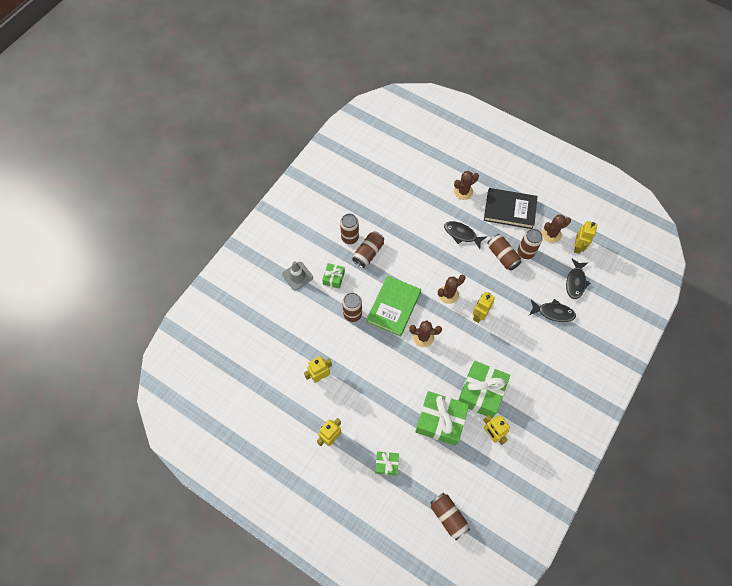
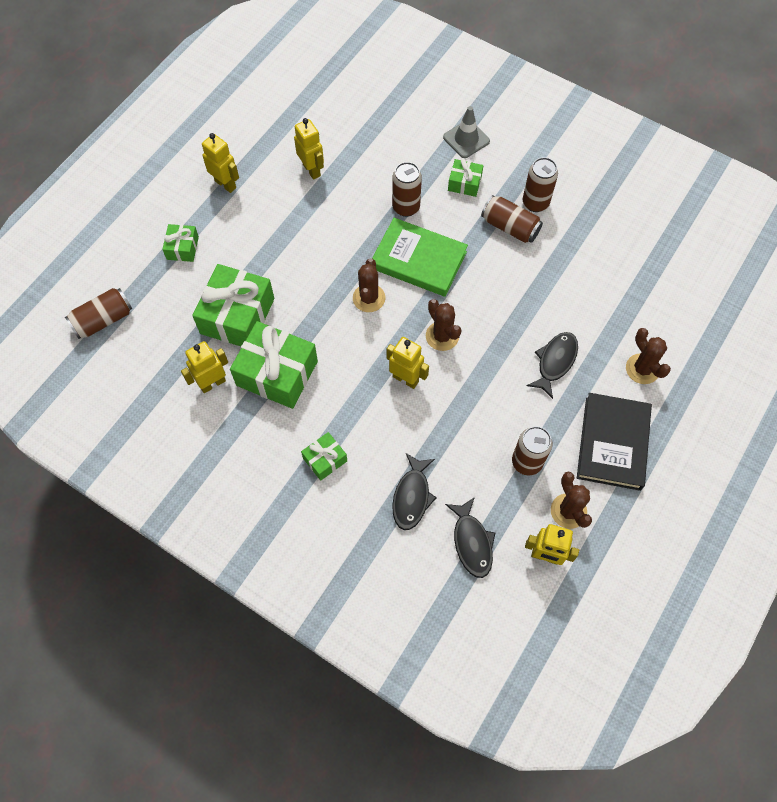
camera: 90 degrees right, 0 degrees up
brown can [487,234,521,271] -> none
black fish [566,258,591,299] -> black fish turned 120 degrees counterclockwise [445,497,495,578]
none -> green gift [301,432,347,481]

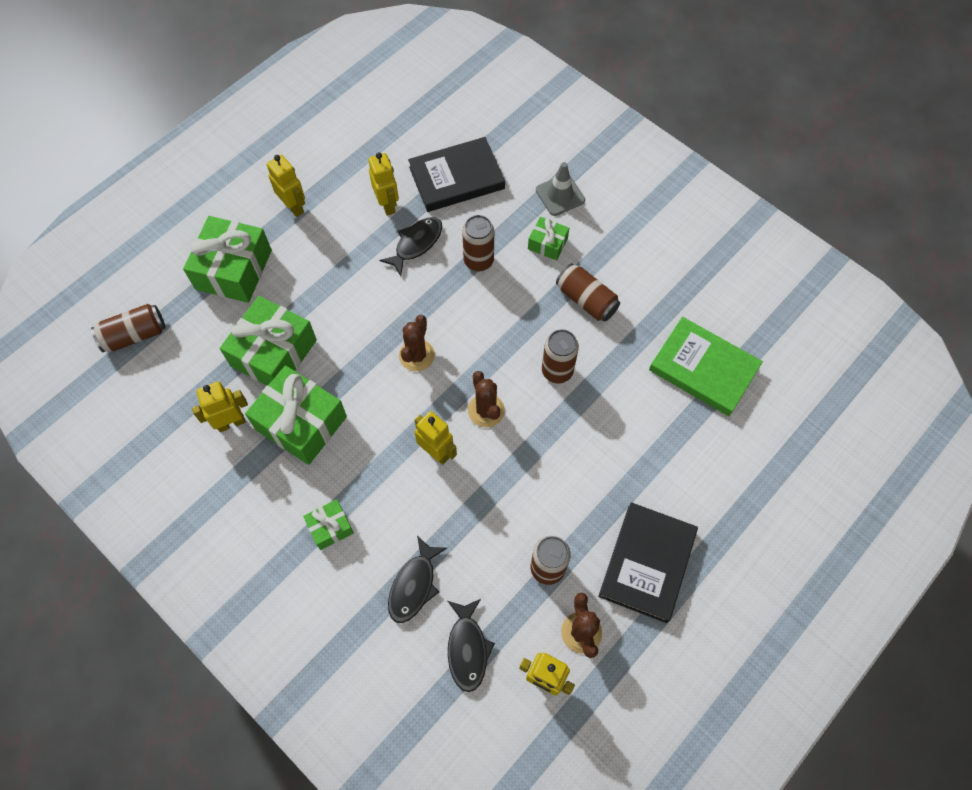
camera: 10 degrees right, 0 degrees up
green gift [162,224,199,262] -> green gift [183,216,272,303], size x1.98
green book [372,218,468,297] -> green book moved to [649,317,763,416]
brown can [523,157,558,212] -> brown can moved to [542,329,579,383]
black fish [527,332,578,399] -> black fish moved to [379,217,442,276]
brown cactus [626,328,671,384] -> none
none -> black book [408,137,505,212]

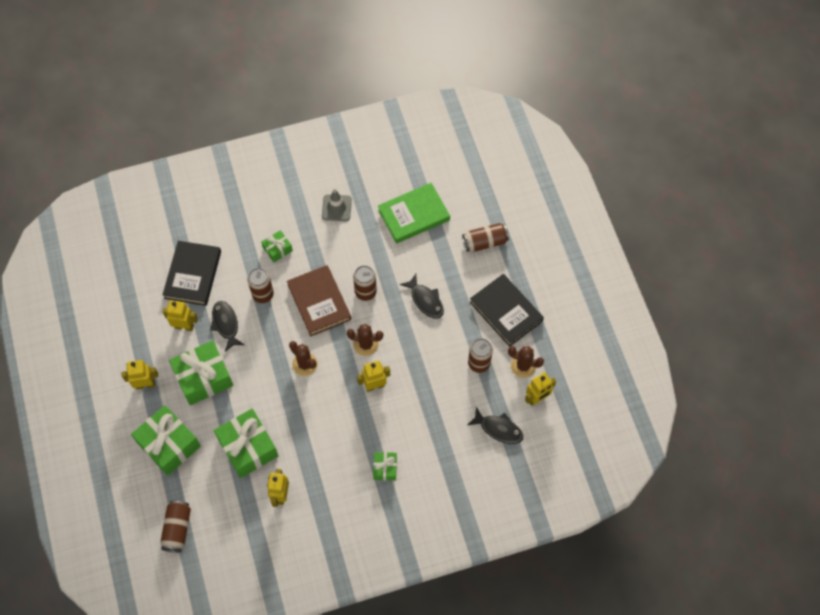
camera: 60 degrees left, 0 degrees up
green gift [245,365,347,465] -> green gift moved to [169,340,233,405]
black fish [388,536,447,623] -> black fish moved to [400,274,444,319]
grey traffic cone [536,162,585,216] -> grey traffic cone moved to [322,189,352,221]
brown can [556,263,620,322] -> brown can moved to [462,223,509,252]
none -> brown book [287,265,351,336]

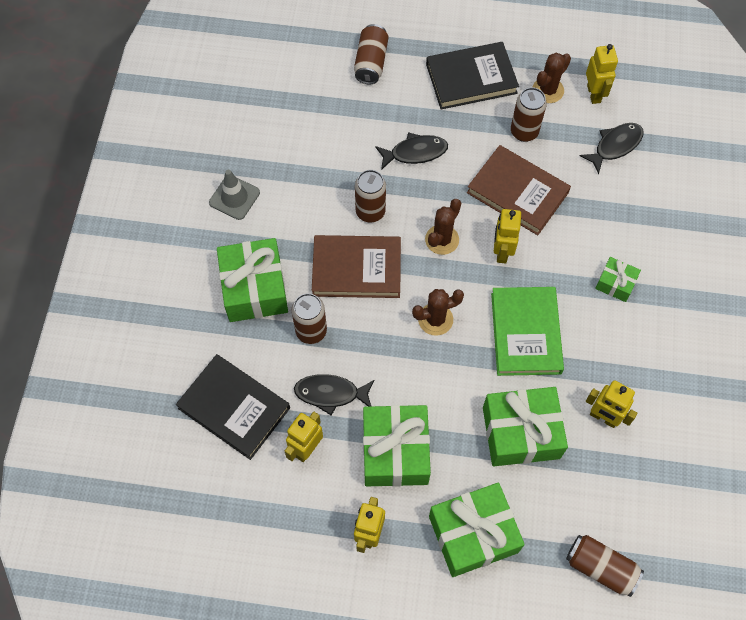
camera: 65 degrees left, 0 degrees up
green gift [261,230,293,262] -> green gift [217,238,288,322], size x1.98
green book [378,183,450,244] -> green book moved to [491,287,564,376]
none -> brown book [467,145,571,235]

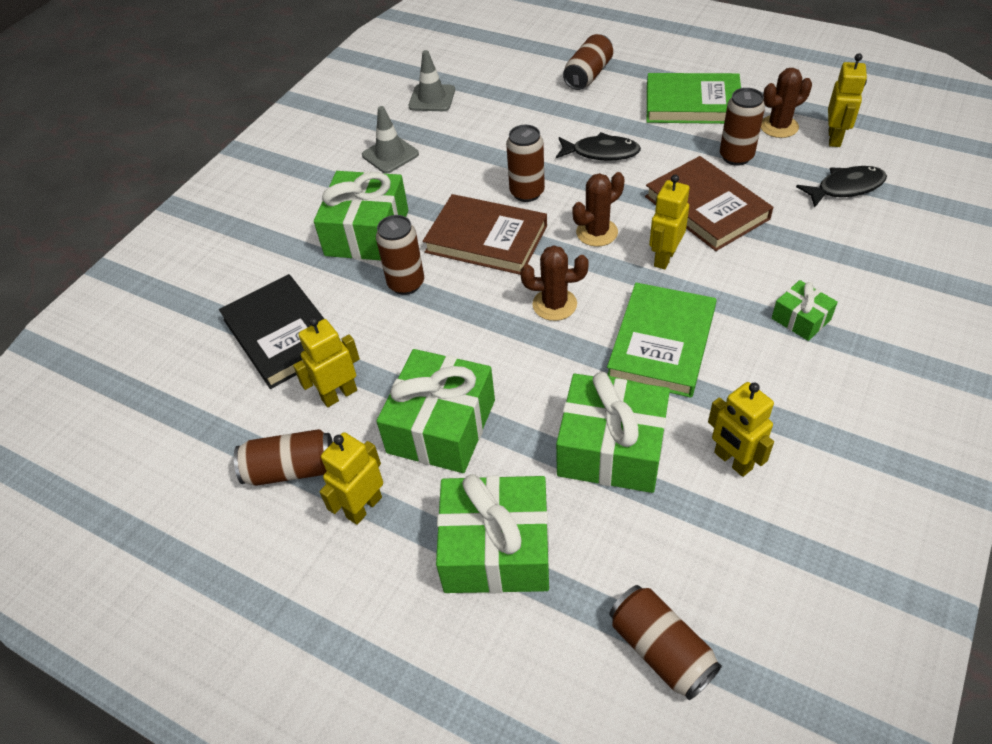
camera: 25 degrees right, 15 degrees down
black fish [294,374,374,415] -> none
black book [426,42,519,109] -> green book [647,73,741,124]
none -> brown can [234,429,333,486]
none -> grey traffic cone [409,50,455,111]

